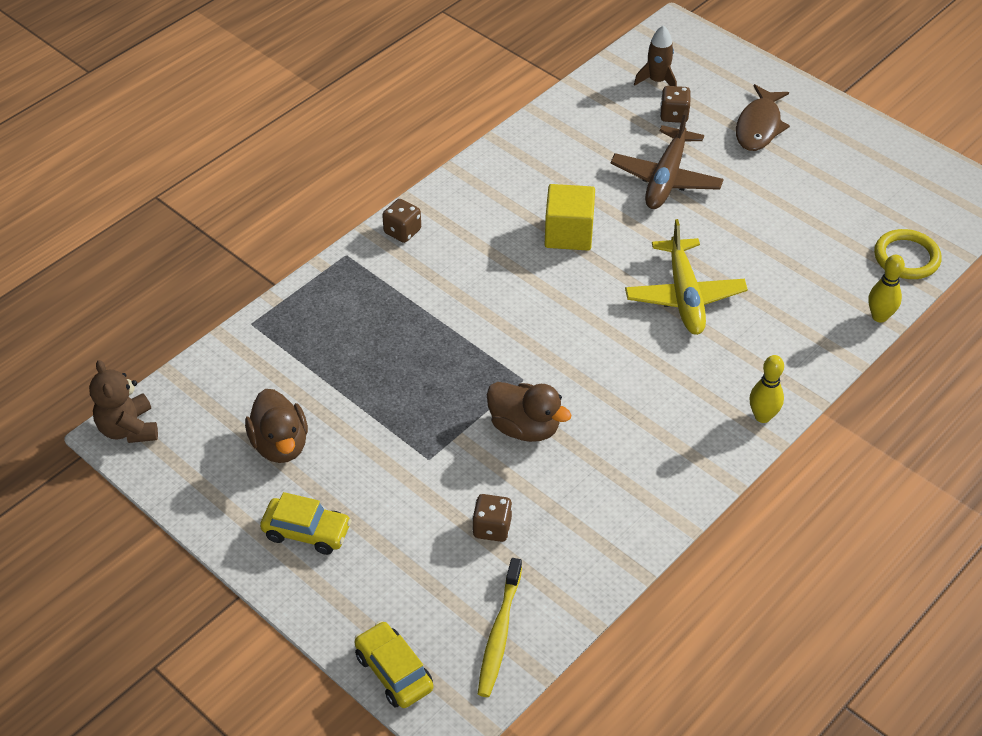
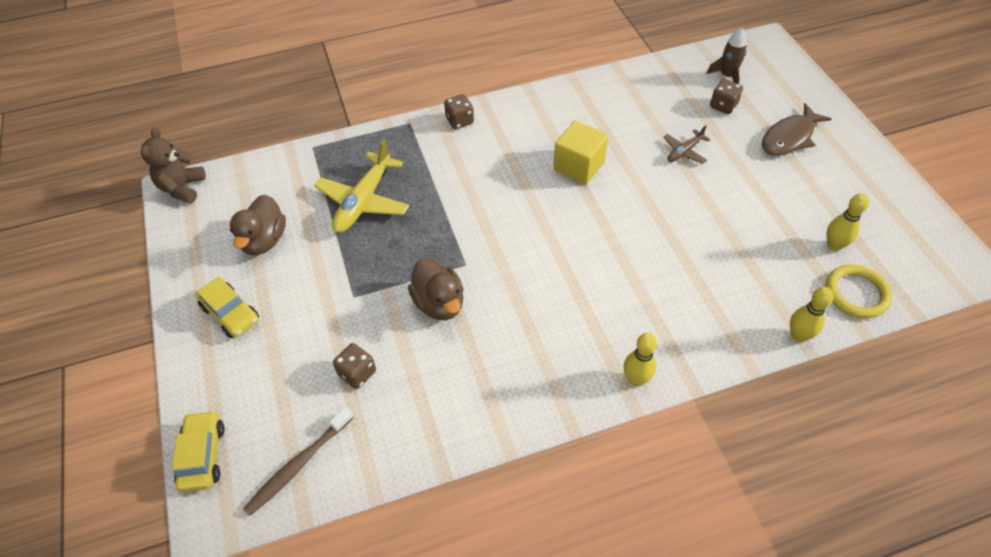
camera: 30 degrees right, 5 degrees up
yellow toothbrush [478,558,522,697] -> brown toothbrush [243,407,354,516]
brown plane [611,110,724,209] -> brown plane [664,125,711,164], size x0.52
yellow plane [625,219,748,335] -> yellow plane moved to [314,139,409,233]
none -> yellow bowling pin [827,194,869,251]

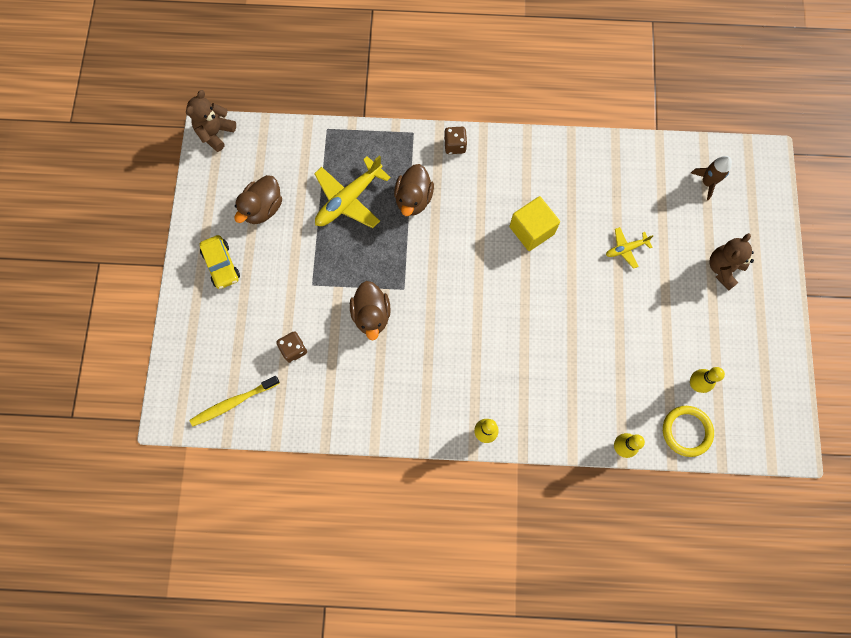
camera: 20 degrees right, 20 degrees up
yellow car [172,410,224,492] -> none
brown toothbrush [243,407,354,516] -> yellow toothbrush [190,376,280,427]
brown plane [664,125,711,164] -> yellow plane [606,227,653,269]
brown dice [710,79,743,114] -> none
brown fish [762,103,832,155] -> brown teddy bear [709,233,754,290]
none -> brown duck [394,164,434,216]

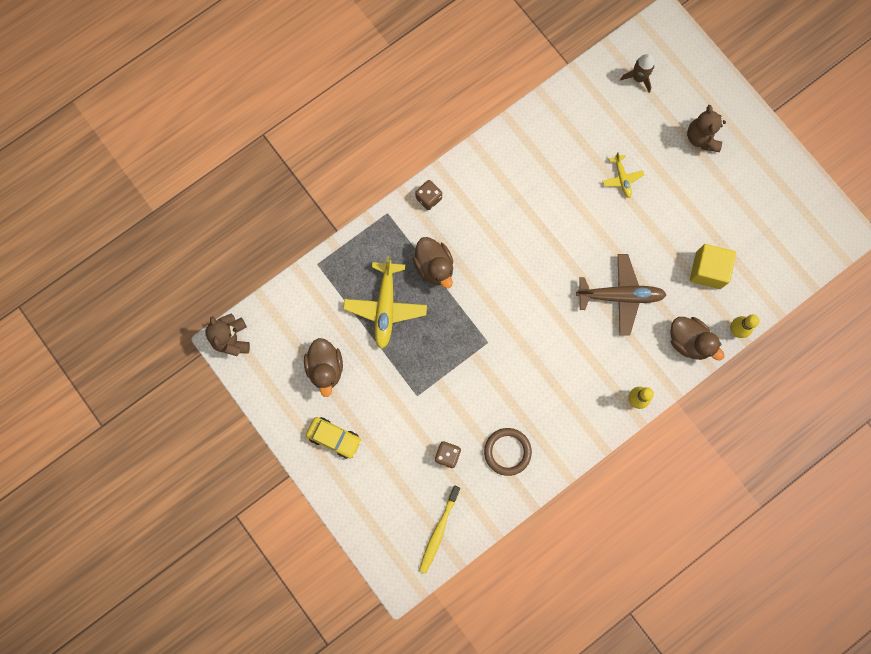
camera: 40 degrees left, 5 degrees up
brown duck [350,281,391,341] -> brown duck moved to [671,317,724,360]
yellow cube [509,196,560,251] -> yellow cube moved to [690,244,736,289]
yellow plane [606,227,653,269] -> yellow plane turned 45 degrees counterclockwise [602,152,644,198]
yellow ring [663,406,714,457] -> none
yellow bowling pin [690,367,725,393] -> none
none -> brown ring [484,428,532,476]
none -> brown plane [576,254,667,336]

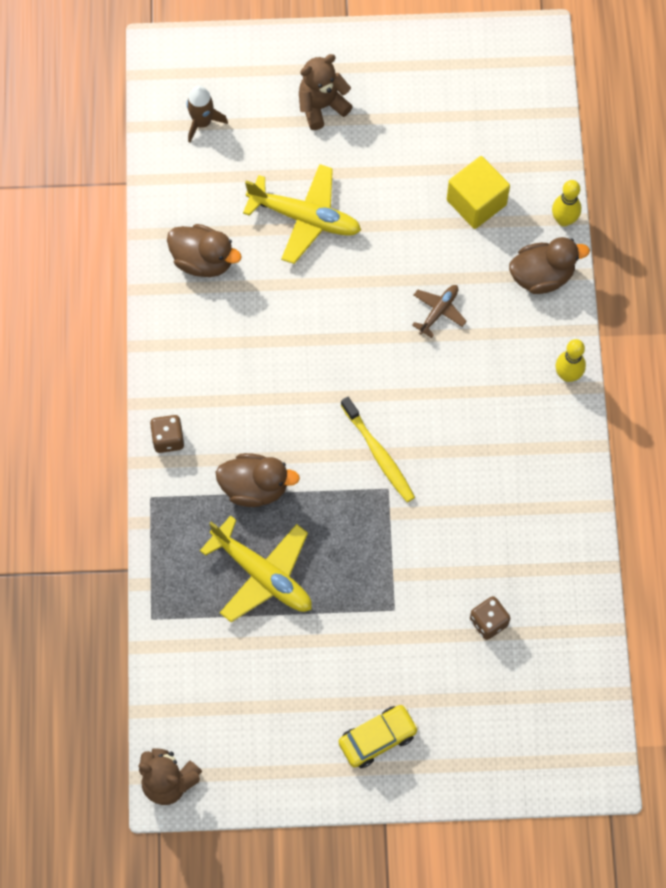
camera: 55 degrees left, 10 degrees down
brown duck [304,338,343,397] -> brown duck moved to [167,224,242,277]
yellow toothbrush [419,486,460,574] -> yellow toothbrush moved to [341,397,415,502]
brown ring [484,428,532,476] -> none
brown plane [576,254,667,336] -> brown plane [412,285,467,338], size x0.52
yellow plane [602,152,644,198] -> yellow plane [243,164,361,264], size x1.91
brown teddy bear [687,105,726,152] -> brown teddy bear turned 120 degrees clockwise [299,54,353,130]

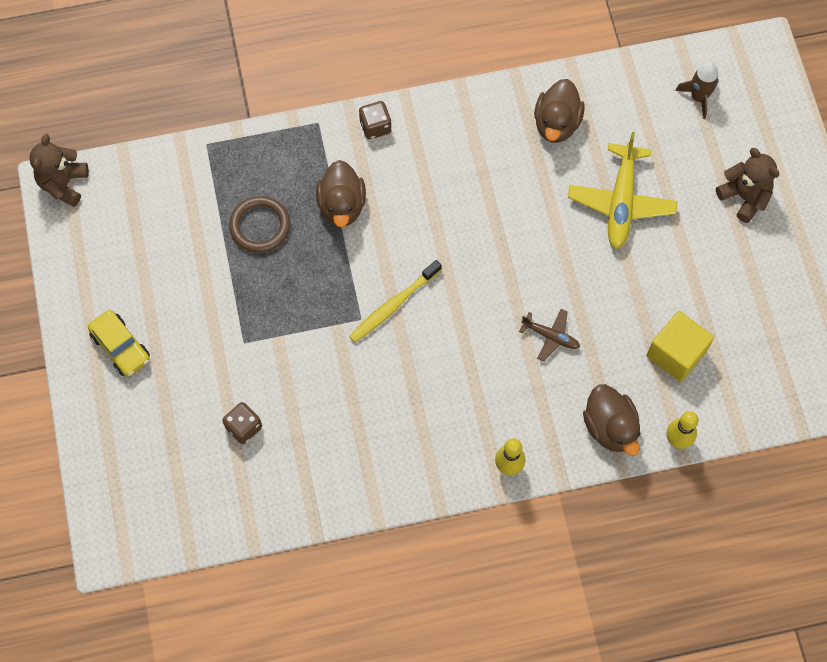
camera: 80 degrees right, 0 degrees up
yellow plane [200,516,312,622] -> brown ring [229,196,290,253]

